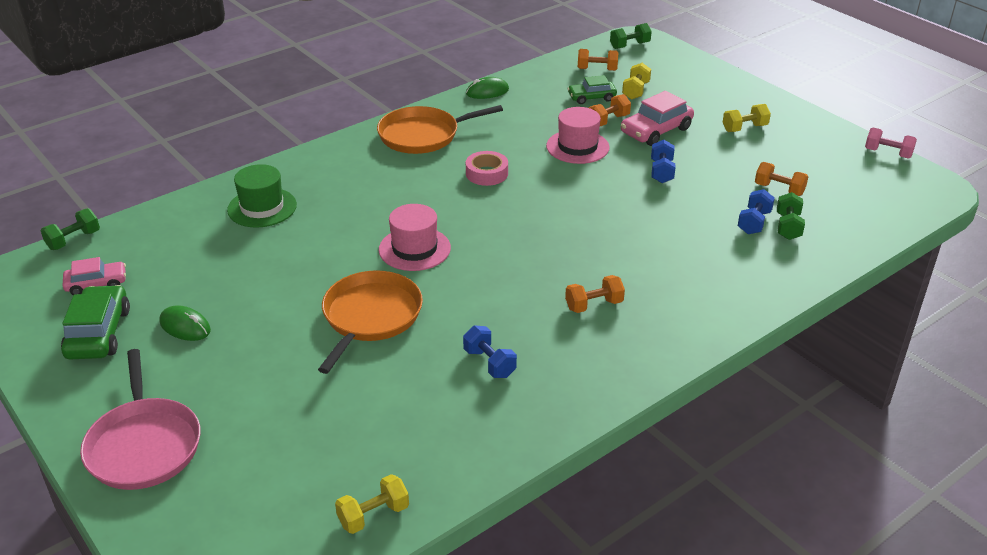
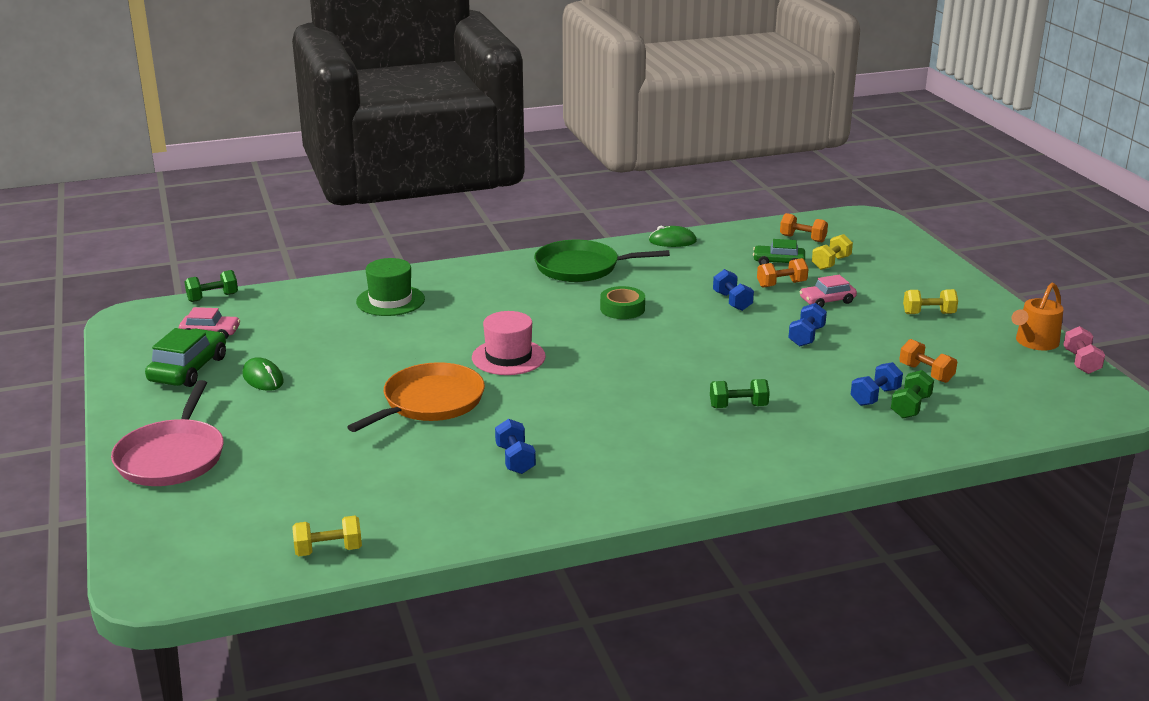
camera: 20 degrees right, 10 degrees down
orange pan [377,105,503,154] -> green pan [534,239,670,282]
pink tape [466,151,508,186] -> green tape [600,286,645,319]
pink hat [546,107,610,164] -> blue dumbbell [713,269,754,311]
orange dumbbell [565,275,625,313] -> none
green dumbbell [610,23,652,49] -> green dumbbell moved to [710,379,770,408]
pink car [621,91,694,146] -> pink car [800,275,857,307], size x0.64
pink dumbbell [865,127,917,159] -> pink dumbbell turned 45 degrees clockwise [1063,326,1105,374]
none -> orange watering can [1011,283,1064,350]

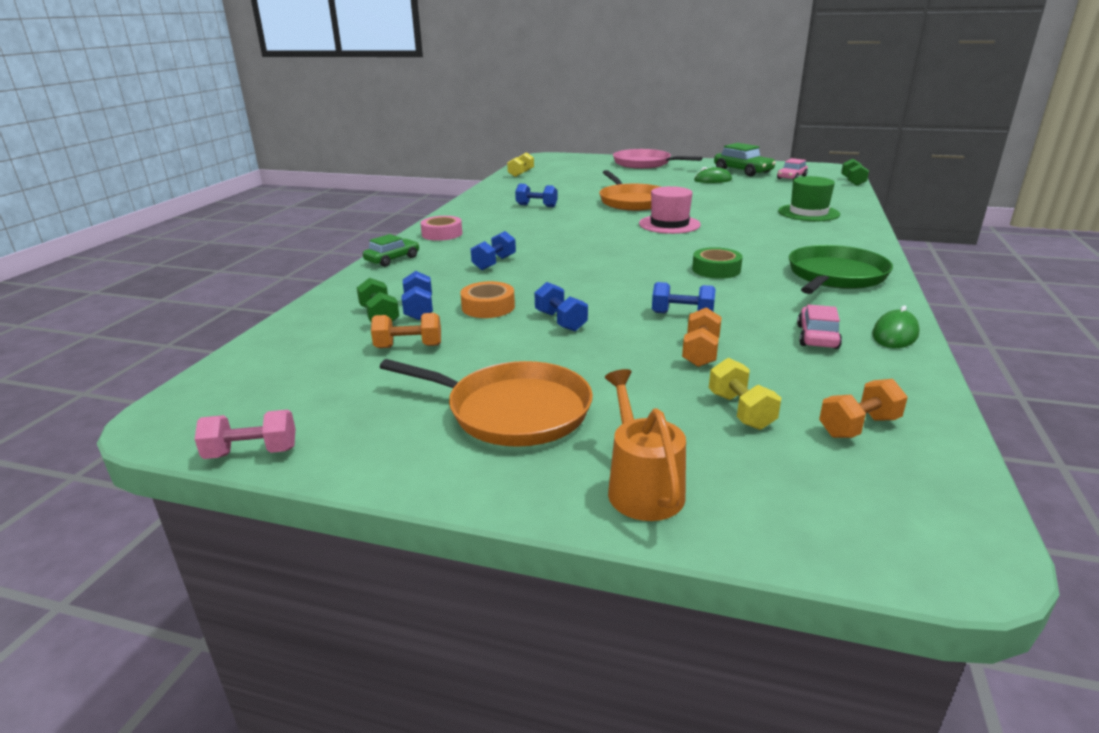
camera: 125 degrees right, 0 degrees up
green dumbbell [710,379,770,408] -> blue dumbbell [471,231,516,270]
green car [753,239,805,265] -> green car moved to [363,234,419,267]
pink car [800,275,857,307] -> pink car moved to [797,305,842,349]
yellow dumbbell [903,289,958,314] -> orange pan [380,359,593,447]
orange watering can [1011,283,1064,350] -> orange watering can moved to [605,369,686,521]
pink dumbbell [1063,326,1105,374] -> pink dumbbell turned 45 degrees counterclockwise [195,410,296,459]
none -> pink tape [420,216,462,241]
none -> orange tape [460,281,515,318]

